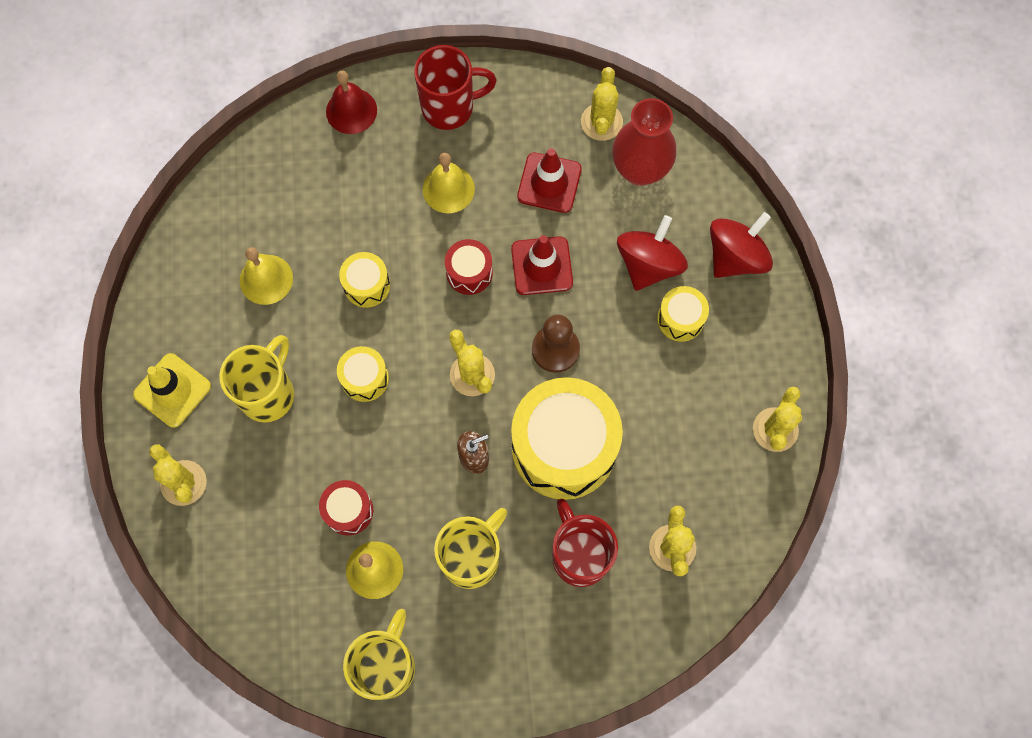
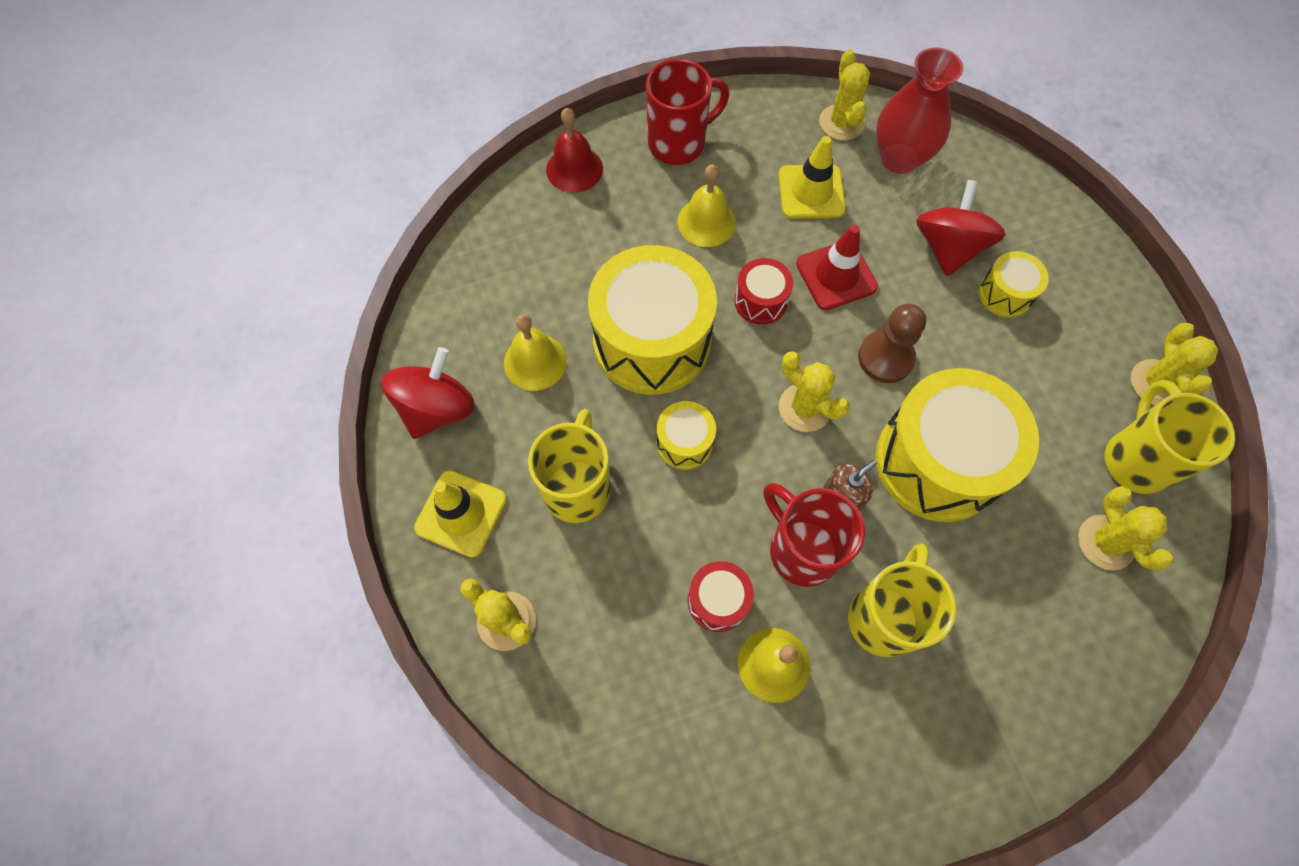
camera: 15 degrees left, 5 degrees down
yellow drum [339,252,390,308] -> yellow drum [588,245,717,395], size x2.17
yellow mug [343,609,415,700] -> yellow mug moved to [1105,380,1235,494]
red traffic cone [517,148,582,213] -> yellow traffic cone [779,136,846,219]
red mug [552,499,618,587] -> red mug moved to [764,483,865,587]
red spinning top [710,212,773,278] -> red spinning top moved to [381,347,475,439]

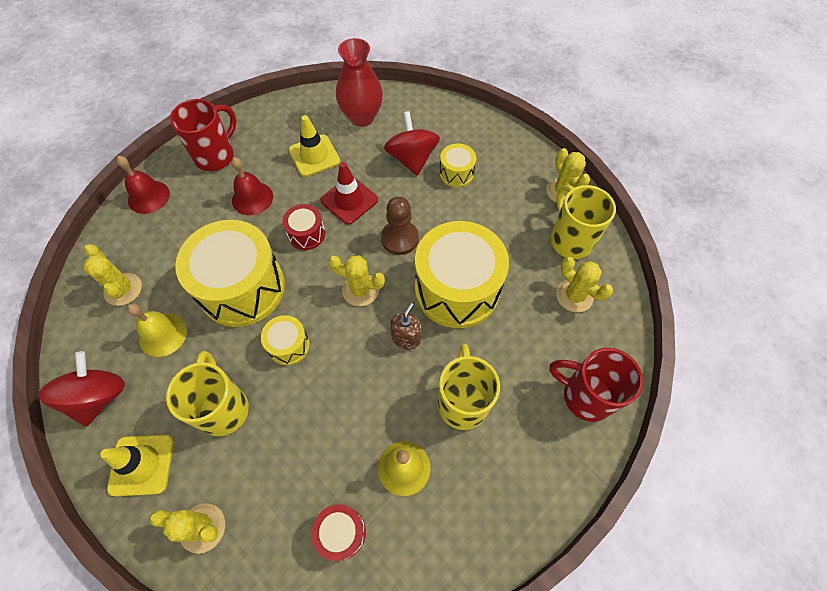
camera: 25 degrees left, 5 degrees down
yellow bell [677,164,736,247] -> red bell [231,157,273,215]
red drum [688,561,754,632] -> red drum moved to [312,504,366,561]
red mug [764,483,865,587] -> red mug moved to [549,348,643,422]
yellow cactus [819,49,870,140] -> yellow cactus moved to [84,244,142,306]

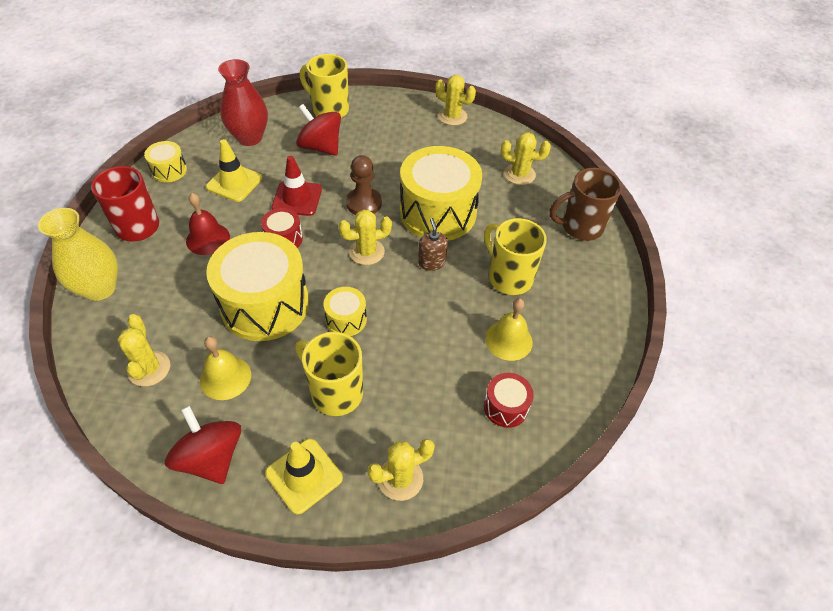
camera: 40 degrees left, 10 degrees down
yellow cactus [84,244,142,306] -> yellow cactus turned 60 degrees clockwise [117,314,170,387]
red bell [116,156,170,214] -> yellow vase [38,208,118,301]
yellow drum [439,144,476,187] -> yellow drum moved to [144,141,187,182]
red mug [549,348,643,422] -> brown mug [550,168,622,241]
yellow mug [551,185,616,259] -> yellow mug moved to [300,54,349,118]

